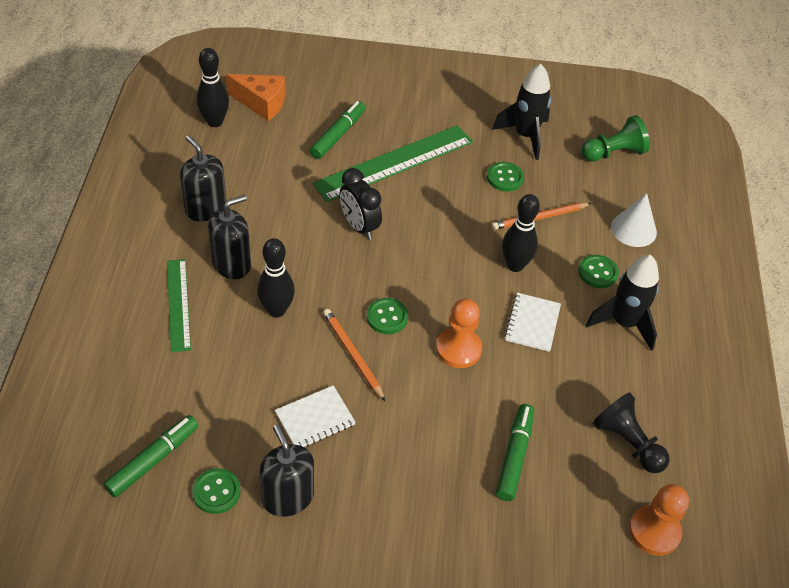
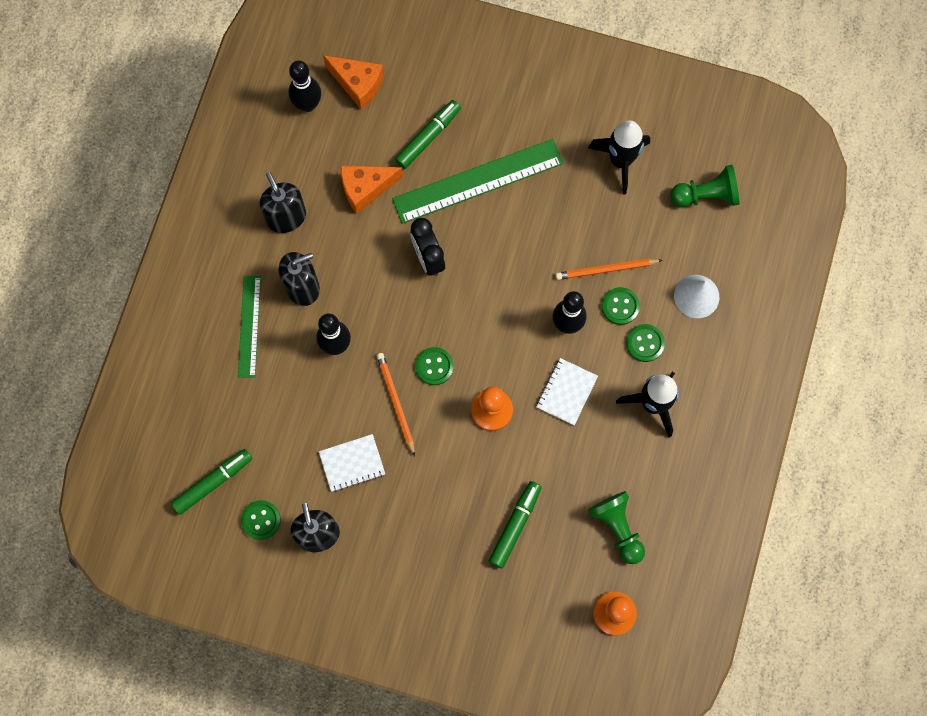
camera: 15 degrees right, 25 degrees up
green button [487,162,524,192] -> green button moved to [602,287,640,325]
black pawn [593,392,670,473] -> green pawn [588,491,645,564]
none -> orange cheese [341,165,403,214]

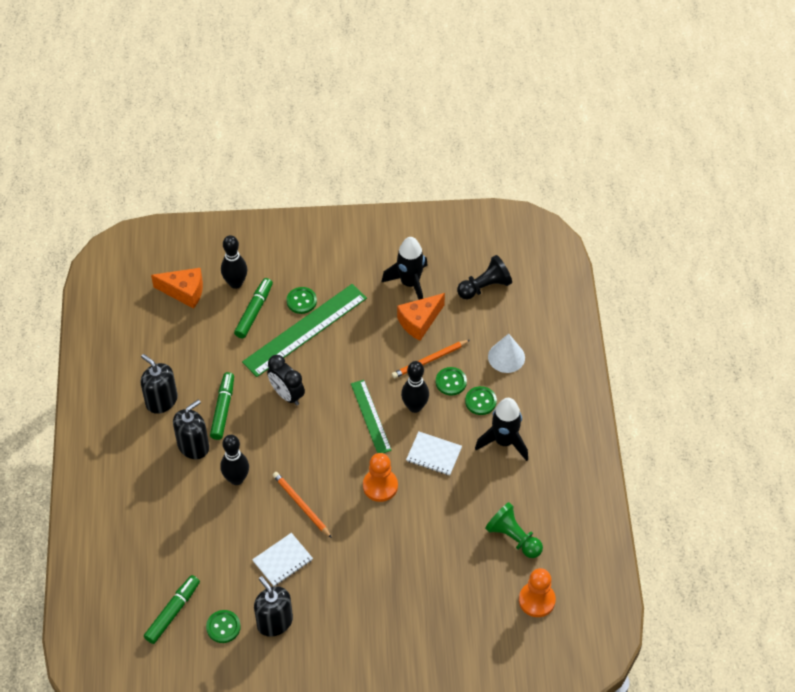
camera: 20 degrees left, 20 degrees down
green ruler [238,276,261,378] -> green ruler moved to [351,380,392,453]
black bowling pin [288,60,321,112] -> black bowling pin moved to [221,235,248,289]
orange cheese [341,165,403,214] -> orange cheese moved to [397,293,445,341]
green button [415,347,454,385] -> green button moved to [287,287,317,314]
green marker [489,481,542,569] -> green marker moved to [210,372,234,440]
white notebook [536,358,598,425] -> white notebook turned 75 degrees counterclockwise [406,431,462,476]
green pawn [671,165,739,207] -> black pawn [457,255,512,300]

